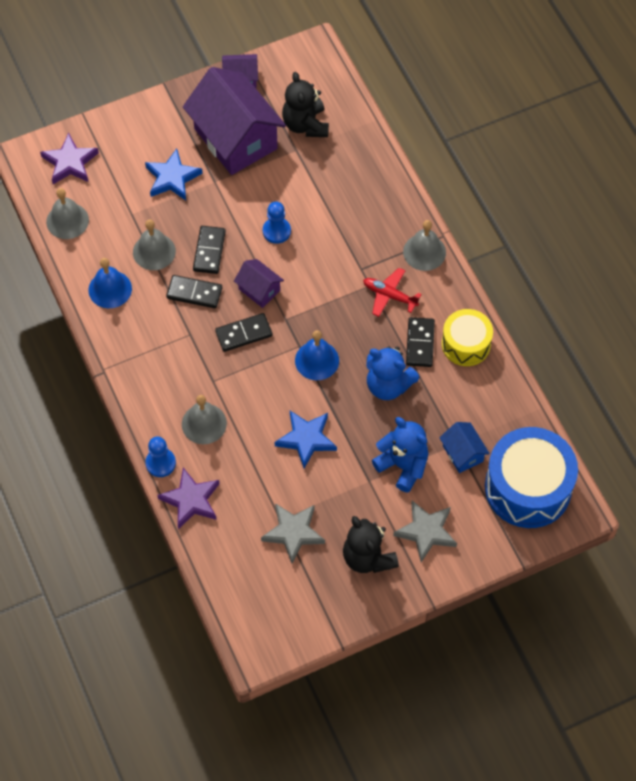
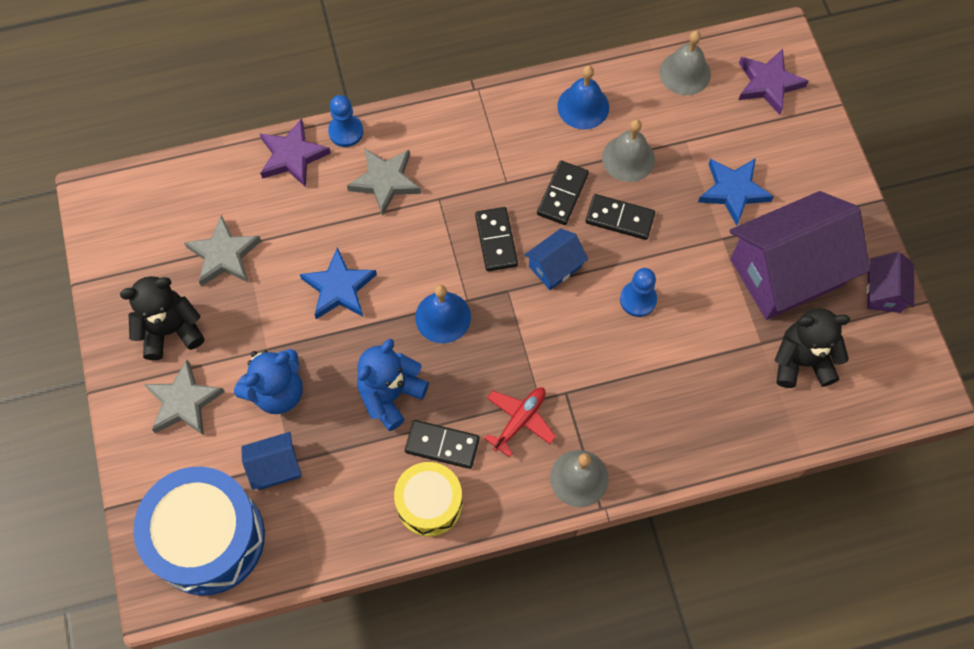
camera: 100 degrees right, 5 degrees up
grey bell [182,395,227,444] -> grey star [347,148,421,216]
purple house [234,259,284,308] -> blue house [524,228,588,290]

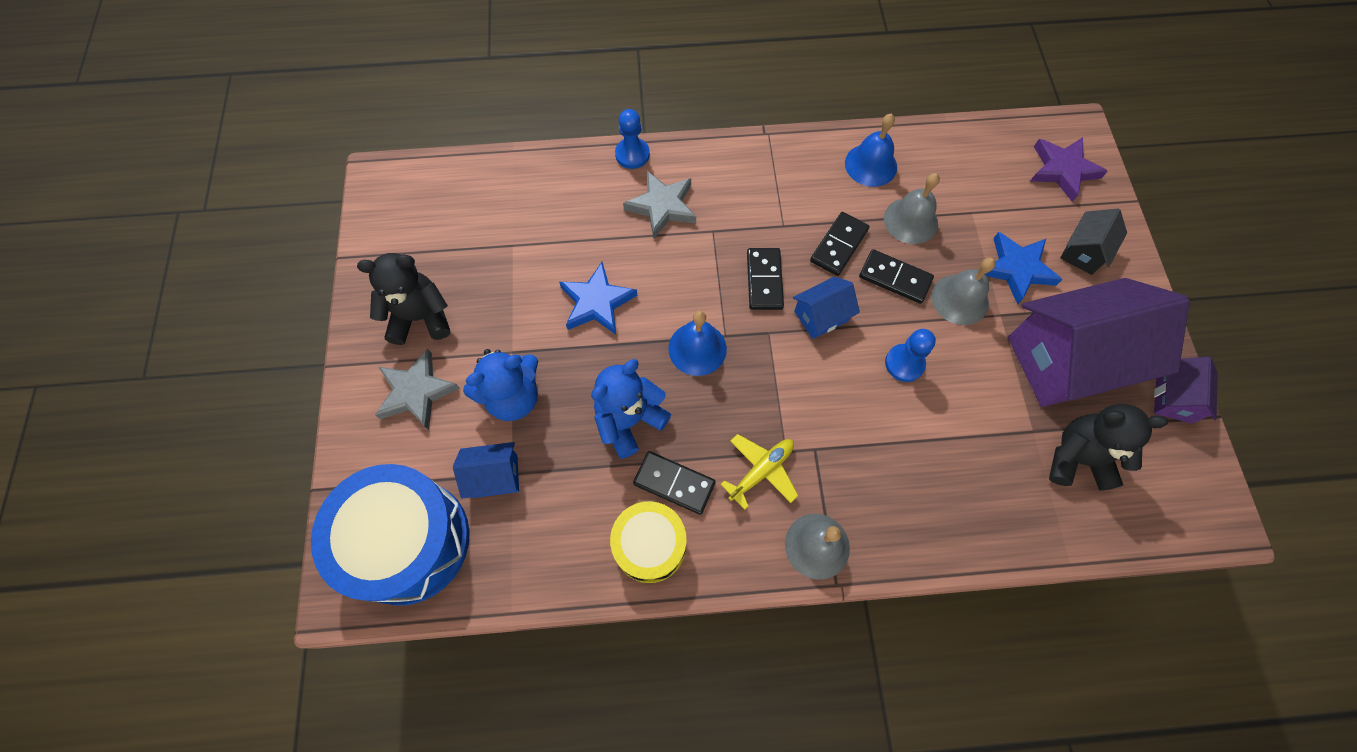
camera: 10 degrees right, 0 degrees up
grey star [184,215,261,287] -> none
purple star [259,118,331,187] -> none
red plane [484,388,556,457] -> yellow plane [720,434,798,510]
grey bell [659,31,711,95] -> grey bell moved to [932,258,996,325]
none -> black house [1060,209,1127,275]

